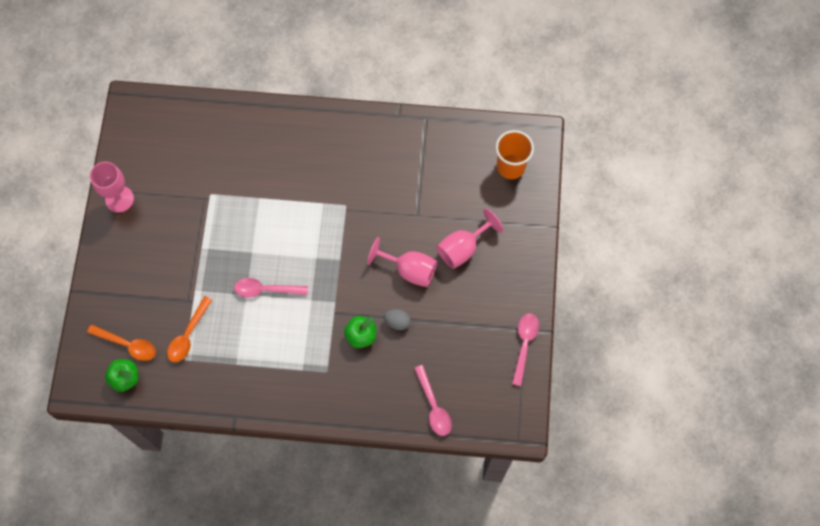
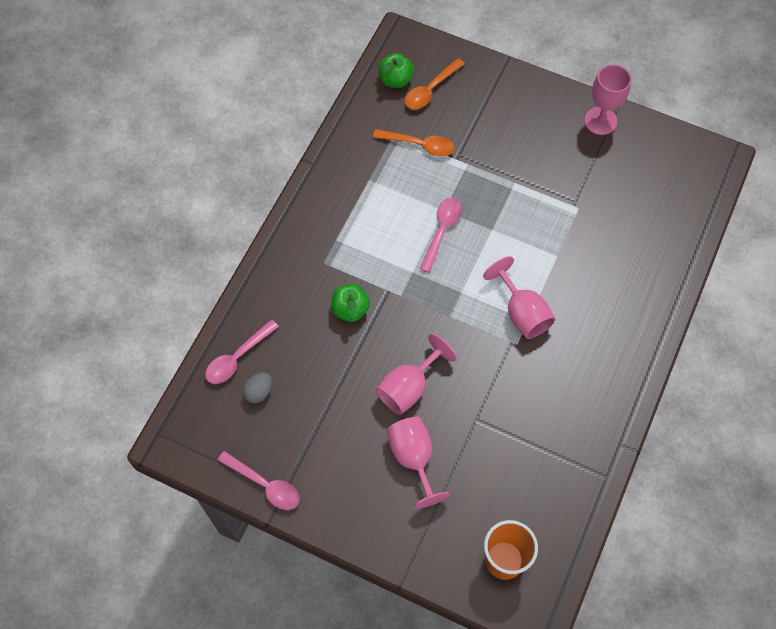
camera: 110 degrees right, 5 degrees down
orange spoon [167,296,212,362] -> orange spoon turned 150 degrees clockwise [373,129,455,156]
grey egg [384,309,411,330] -> grey egg moved to [243,372,272,403]
pink spoon [414,365,452,436] -> pink spoon turned 45 degrees counterclockwise [205,319,279,384]
none -> pink goblet [483,256,555,339]

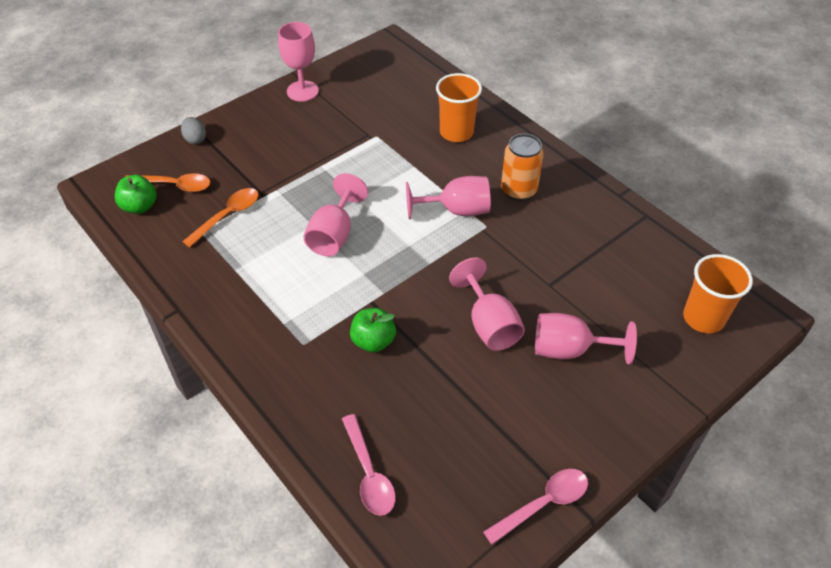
camera: 65 degrees left, 15 degrees down
grey egg [243,372,272,403] -> grey egg moved to [181,117,206,144]
orange spoon [405,58,465,110] -> orange spoon turned 60 degrees counterclockwise [125,173,211,192]
pink spoon [420,197,462,273] -> pink goblet [303,173,368,256]
none -> orange cup [436,73,482,142]
none -> orange can [501,134,544,201]

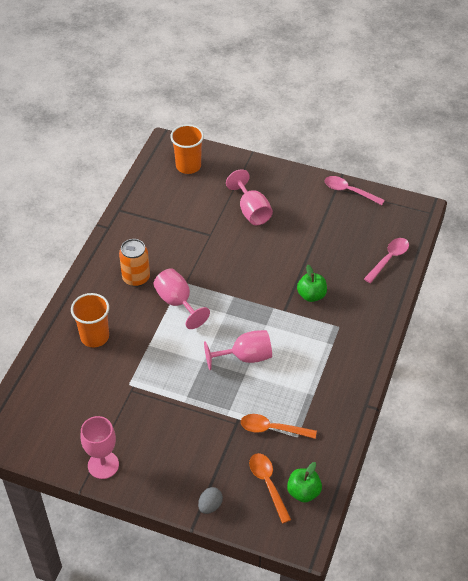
camera: 120 degrees left, 0 degrees up
pink goblet [449,257,525,351] -> none

